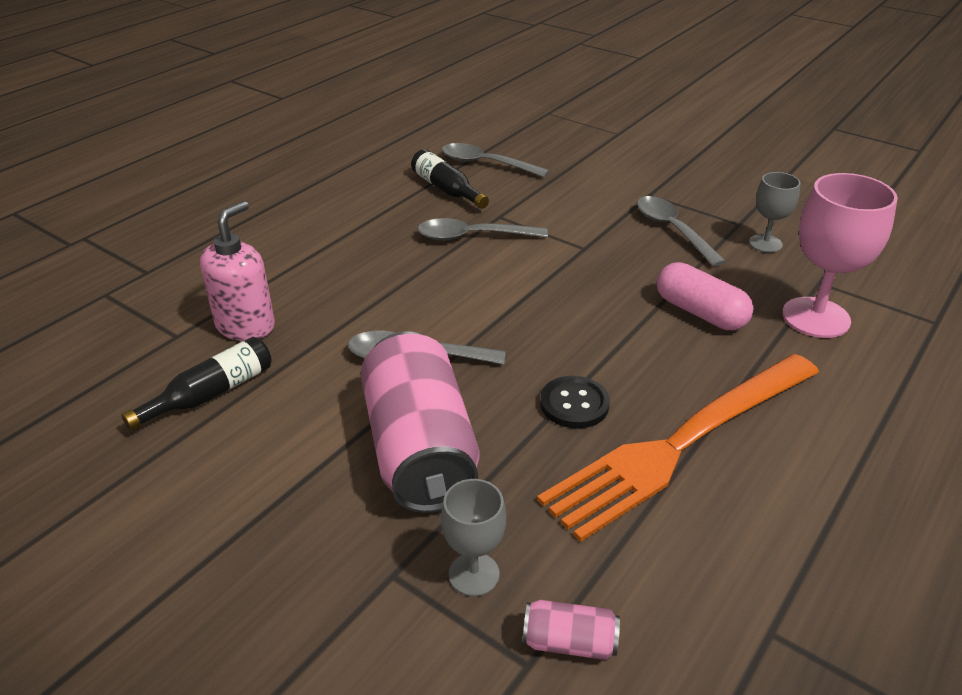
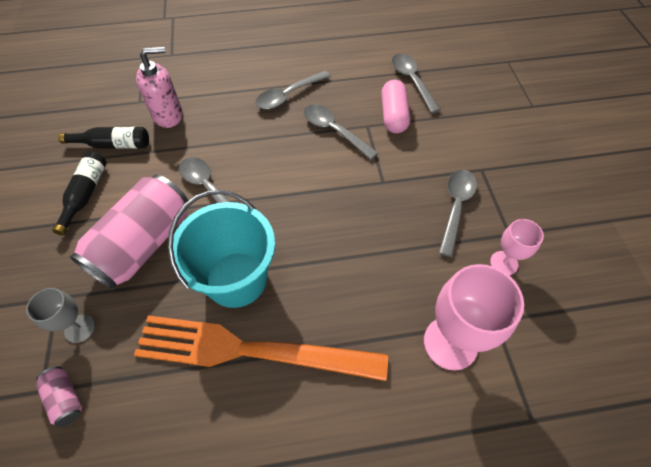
camera: 45 degrees right, 20 degrees up
black bottle [411,149,489,209] -> black bottle moved to [52,152,107,236]
black button [540,376,610,428] -> turquoise bucket [168,190,275,308]
pink capsule [657,262,754,330] -> pink capsule moved to [381,80,410,133]
grey goblet [749,172,801,253] -> pink goblet [490,219,544,275]
none -> grey spoon [255,71,331,110]

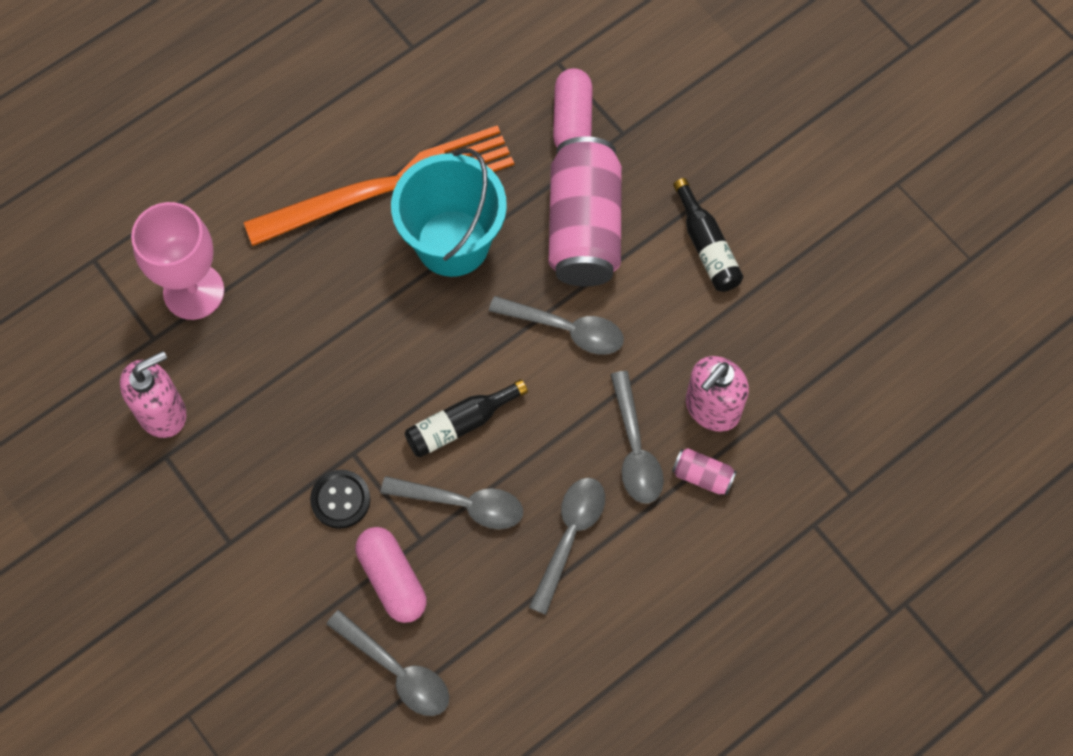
camera: 150 degrees right, 10 degrees up
grey goblet [26,288,95,343] -> pink capsule [553,68,593,148]
pink can [36,366,82,427] -> pink can moved to [672,448,737,495]
black bottle [58,127,149,149] -> black bottle moved to [405,379,528,457]
grey spoon [439,170,477,257] -> grey spoon moved to [610,371,664,503]
pink goblet [490,219,544,275] -> pink soap dispenser [120,351,186,438]
none -> black button [310,470,370,529]

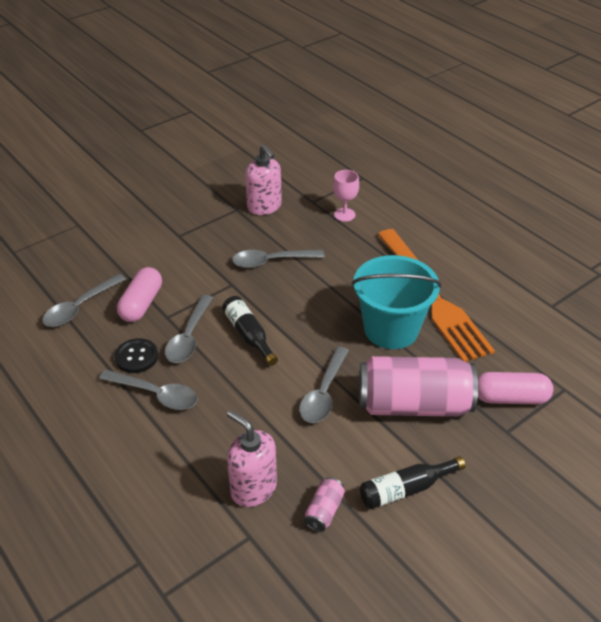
camera: 90 degrees right, 25 degrees down
pink goblet [131,202,224,320] -> pink goblet [333,170,359,222], size x0.56
black button [310,470,370,529] -> black button moved to [114,338,158,373]
pink capsule [356,527,427,623] -> pink capsule turned 45 degrees counterclockwise [117,267,162,322]
grey spoon [610,371,664,503] -> grey spoon moved to [232,250,325,268]
pink can [672,448,737,495] -> pink can moved to [304,477,345,532]

